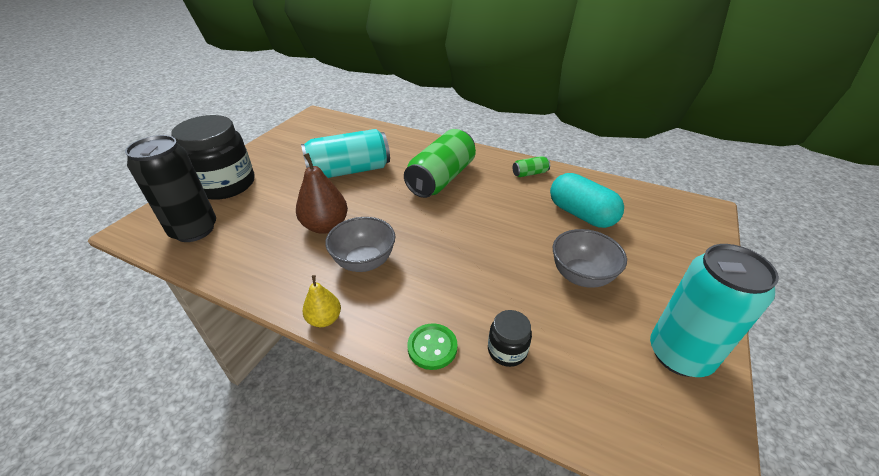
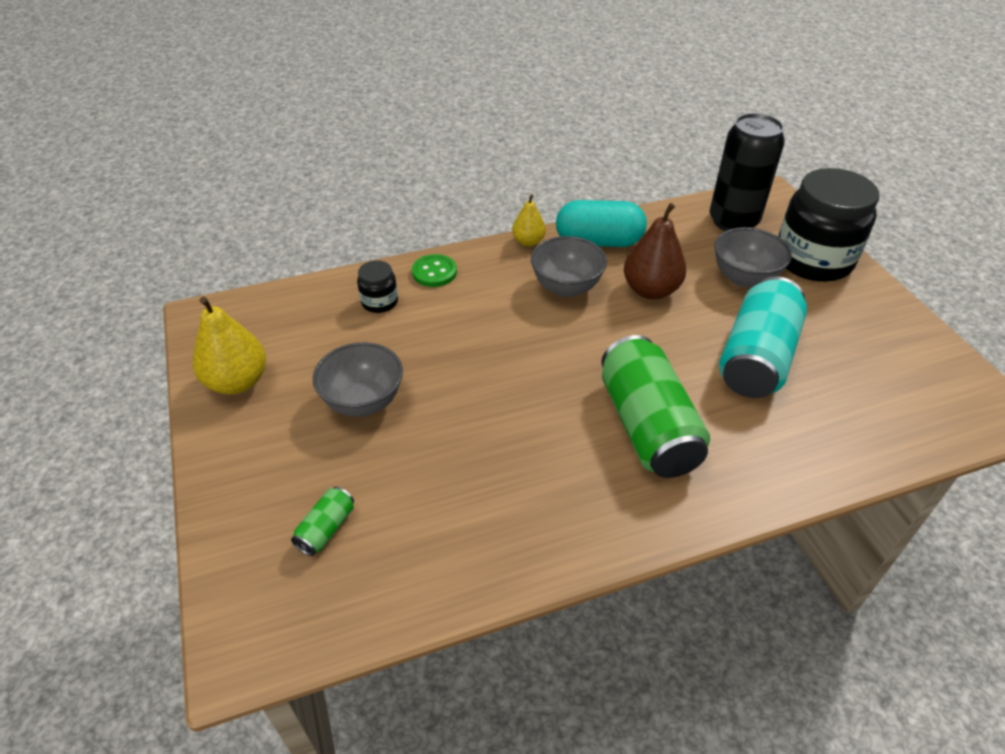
camera: 135 degrees right, 5 degrees up
green can [513,156,550,177] -> green can moved to [291,487,354,556]
turquoise capsule [550,173,624,228] -> turquoise capsule moved to [556,200,647,247]
turquoise can [650,244,779,377] -> yellow pear [193,297,266,394]
none -> grey bowl [714,227,792,288]

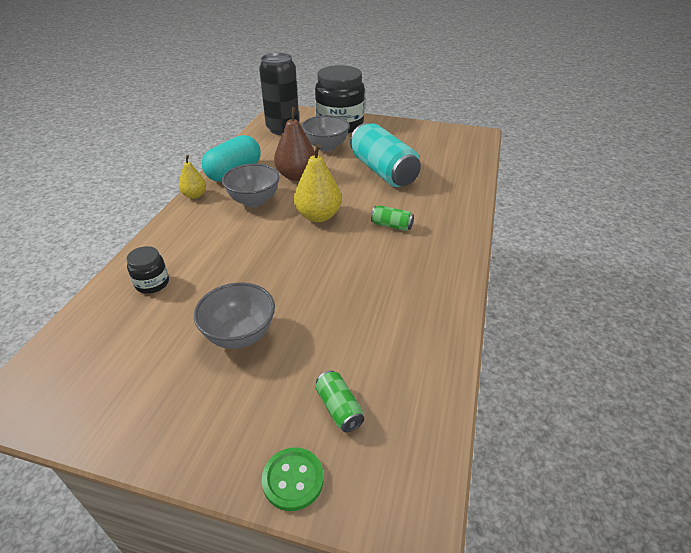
camera: 55 degrees left, 5 degrees down
yellow pear [193,297,266,394] -> yellow pear moved to [294,144,342,222]
green button [412,254,457,287] -> green button moved to [262,448,324,511]
green can [601,335,710,478] -> green can [371,205,414,231], size x0.43

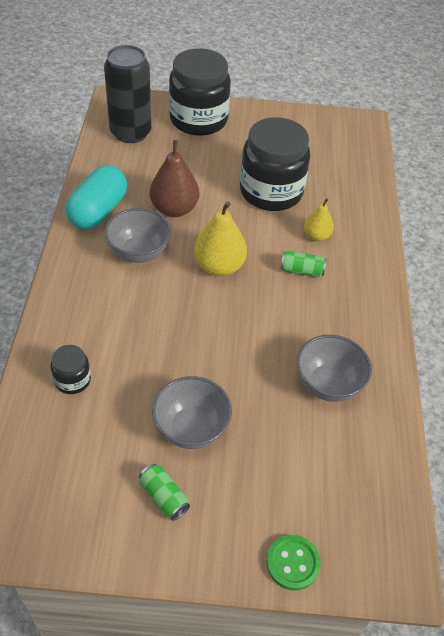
camera: 15 degrees left, 10 degrees up
yellow pear [179,155,206,199] -> yellow pear moved to [304,198,334,242]
grey bowl [302,115,350,151] -> grey bowl moved to [297,335,372,402]
green can [315,371,364,432] -> green can moved to [139,464,190,521]
turquoise can [350,123,421,187] -> black jar [240,117,310,211]

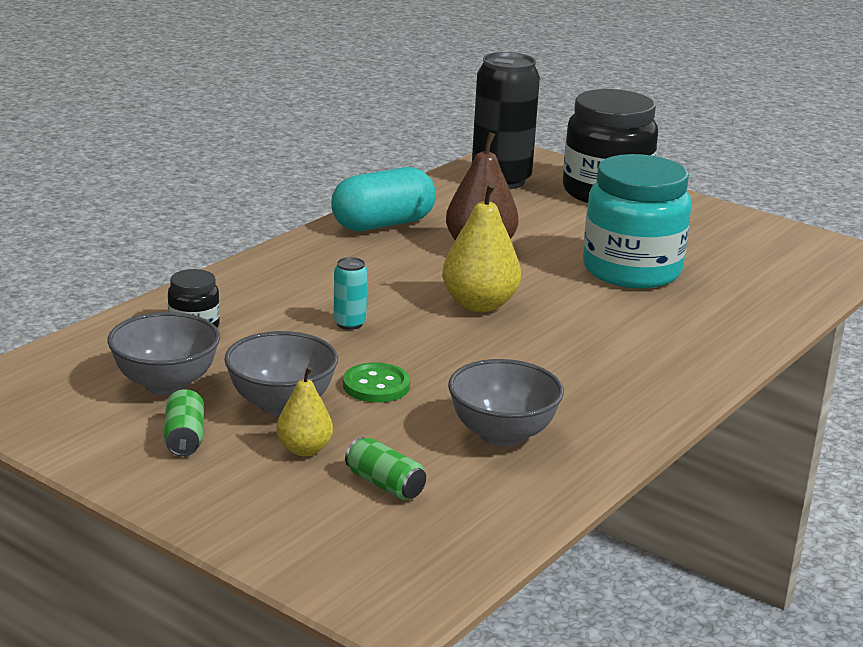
camera: 35 degrees right, 25 degrees down
grey bowl [105,208,171,263] -> grey bowl moved to [108,312,220,395]
black jar [240,117,310,211] -> turquoise jar [583,154,691,288]
green button [266,535,321,590] -> green button moved to [343,362,410,403]
green can [280,251,326,277] -> green can moved to [345,437,426,500]
yellow pear [304,198,334,242] -> yellow pear moved to [276,366,333,456]
none -> turquoise can [333,257,368,330]

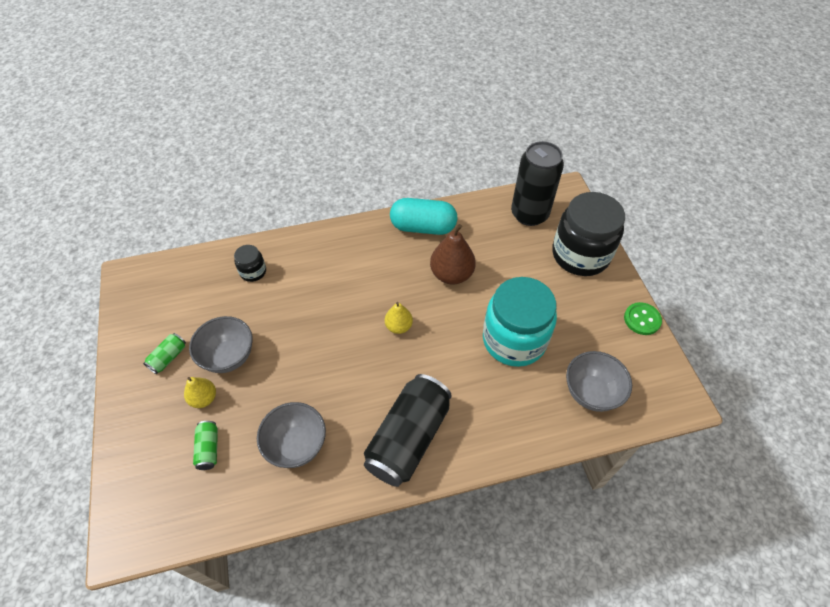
camera: 40 degrees right, 30 degrees up
grey bowl [108,312,220,395] -> grey bowl moved to [566,351,632,412]
turquoise can [333,257,368,330] -> none
green button [343,362,410,403] -> green button moved to [624,302,662,335]
yellow pear [442,183,521,312] -> yellow pear [385,302,413,334], size x0.59
none -> black can [364,374,452,487]

